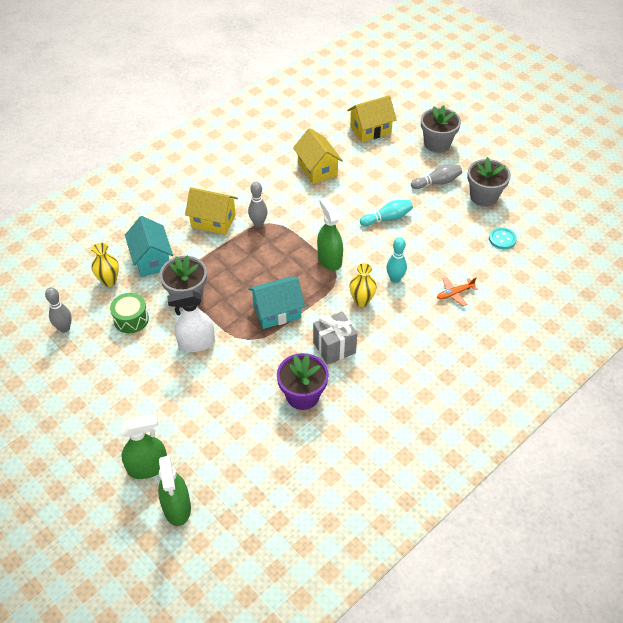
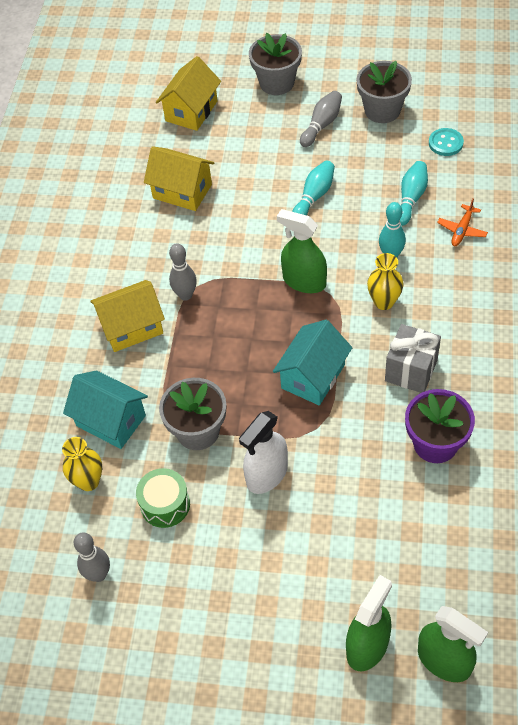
camera: 35 degrees left, 5 degrees up
none -> turquoise bowling pin [400,161,428,226]

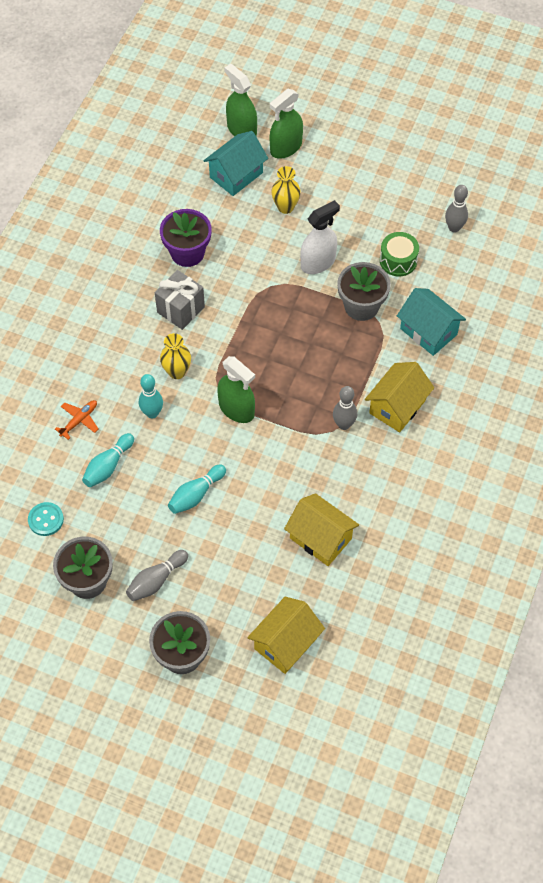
camera: 170 degrees left, 5 degrees up
yellow vase [62,437,102,491] -> yellow vase moved to [271,166,301,214]
yellow house [90,280,165,352] -> yellow house turned 45 degrees counterclockwise [365,362,434,432]
turquoise house [273,320,352,405] -> turquoise house moved to [204,131,268,196]

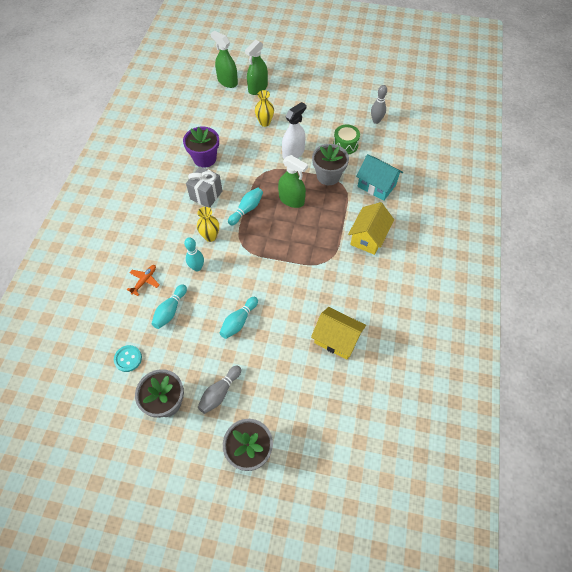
camera: 10 degrees left, 0 degrees up
turquoise house [204,131,268,196] -> none
green spray bottle [217,356,255,423] -> green spray bottle moved to [278,155,308,208]
yellow house [247,597,325,674] -> none
grey bowling pin [333,386,357,430] -> none
none -> turquoise bowling pin [228,187,263,226]

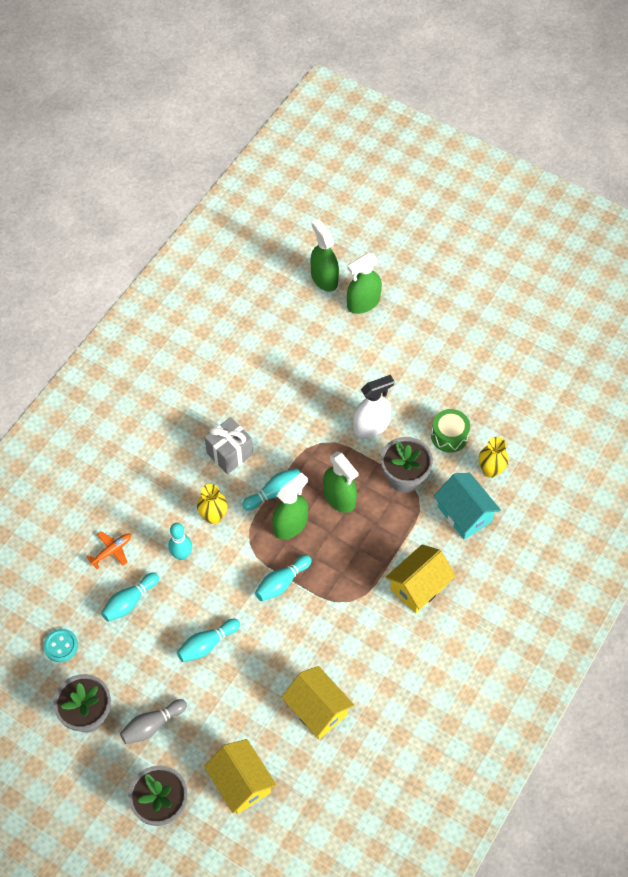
camera: 20 degrees right, 0 degrees up
purple flower pot [183,127,219,168] -> none
yellow vase [255,90,274,127] -> yellow vase moved to [479,437,509,478]
grey bowling pin [371,85,387,124] -> none
none -> yellow house [204,739,276,814]
none -> turquoise bowling pin [255,555,312,601]
none -> green spray bottle [272,473,308,540]

